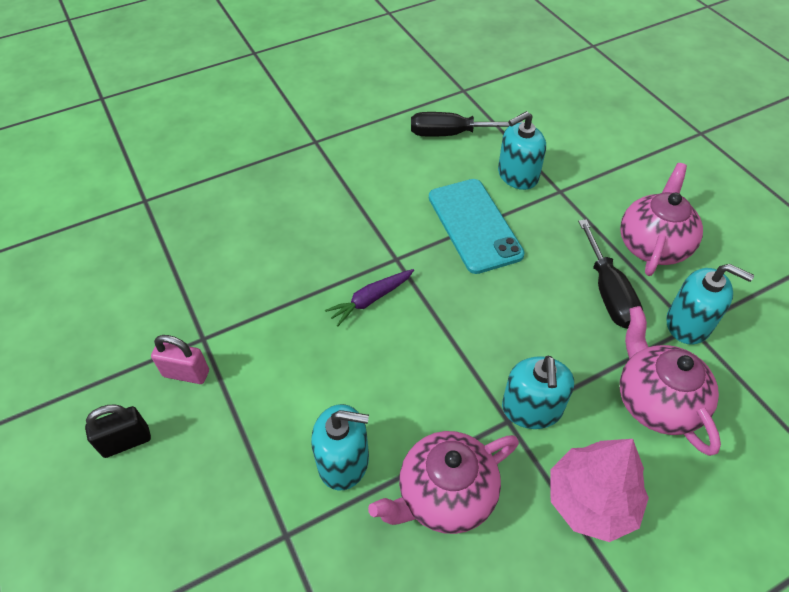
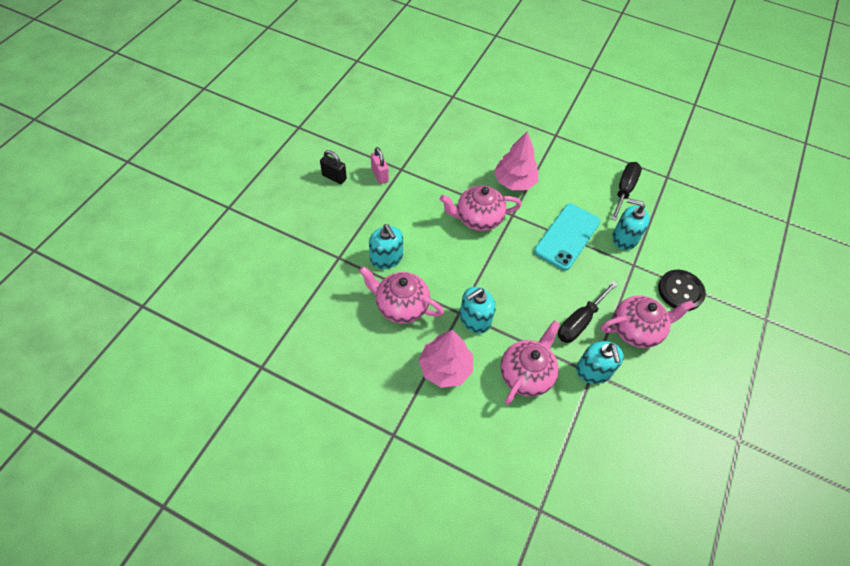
camera: 50 degrees right, 5 degrees up
purple carrot [325,269,414,326] -> pink teapot [440,185,522,231]
black screwdriver [411,112,523,137] -> black screwdriver turned 60 degrees clockwise [611,162,642,221]
none -> pink tree [494,131,539,190]
none -> black button [658,270,706,311]

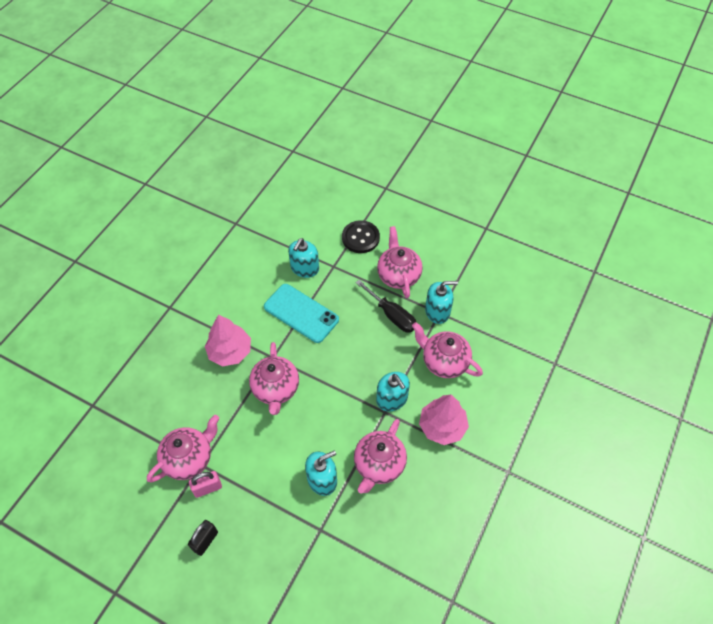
camera: 85 degrees left, 0 degrees up
black screwdriver [611,162,642,221] -> none
none -> pink teapot [147,415,219,483]

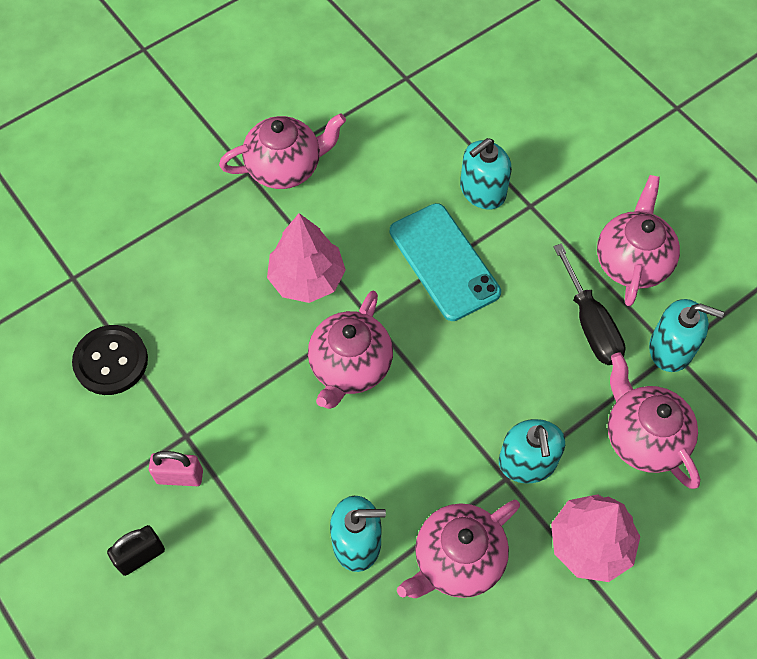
camera: 25 degrees right, 5 degrees up
pink teapot [147,415,219,483] -> pink teapot moved to [219,113,346,189]
black button [342,220,380,253] -> black button moved to [72,325,148,395]

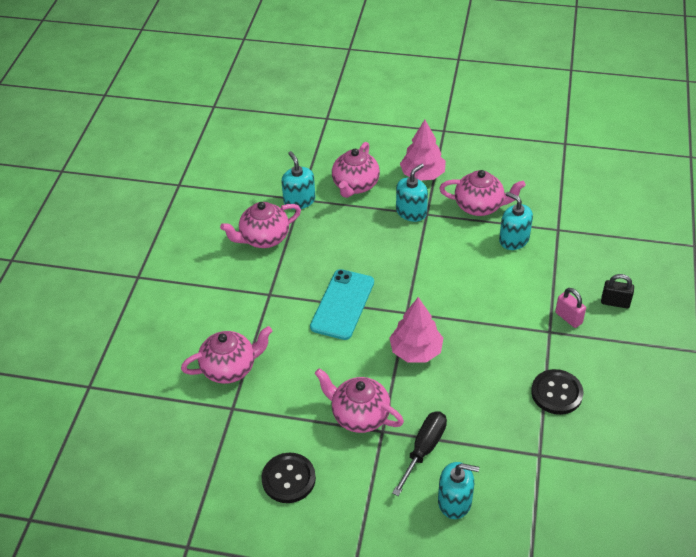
camera: 130 degrees left, 15 degrees down
pink teapot [308,291,393,409] -> pink teapot moved to [181,326,272,384]
turquoise soap dispenser [460,138,512,210] -> turquoise soap dispenser moved to [438,462,479,519]
black screwdriver [553,244,625,365] -> black screwdriver moved to [392,411,447,496]
none -> black button [261,453,316,503]

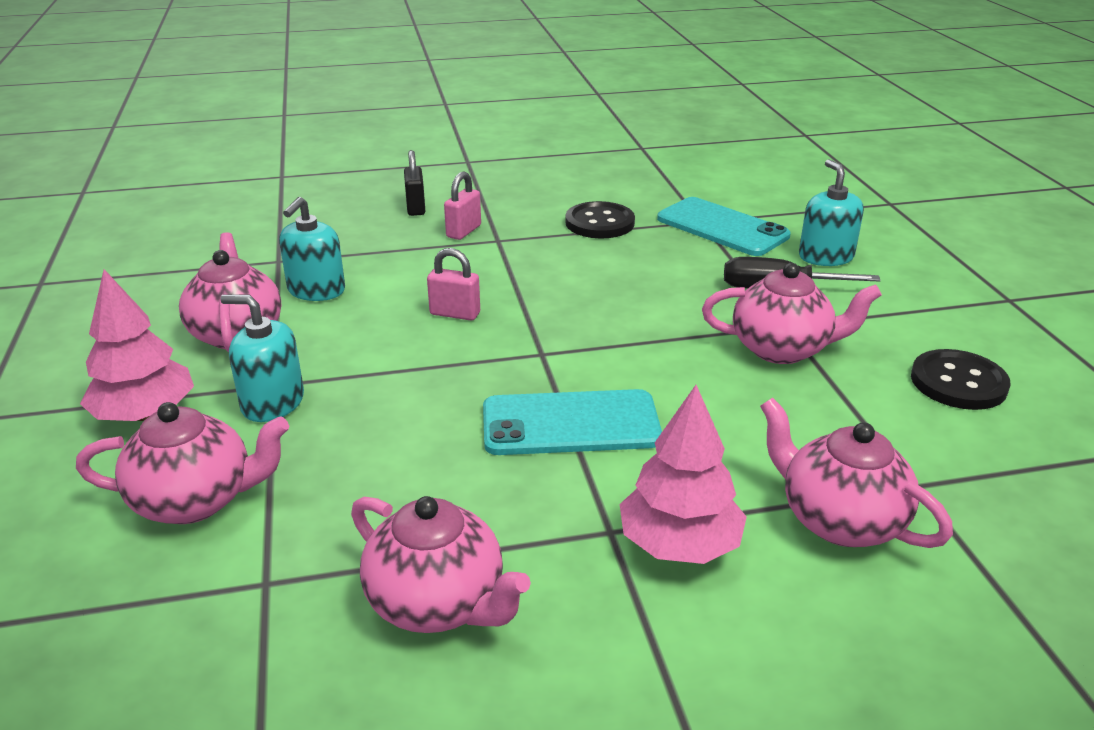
camera: 115 degrees left, 15 degrees down
turquoise soap dispenser [282,151,315,210] -> none
pink teapot [315,368,404,433] -> pink teapot turned 90 degrees counterclockwise [702,263,882,364]
pink tree [390,297,443,363] -> pink tree moved to [620,385,747,564]
none -> pink padlock [427,248,480,320]
none -> turquoise phone [657,197,791,256]

